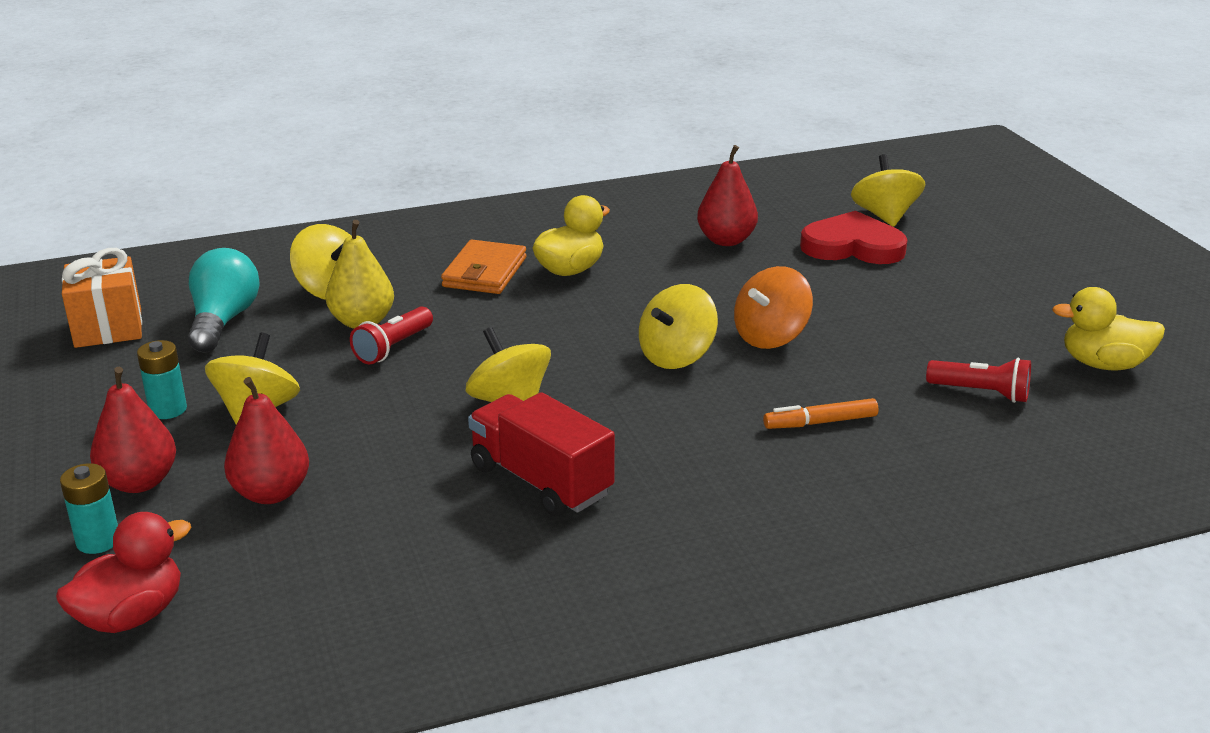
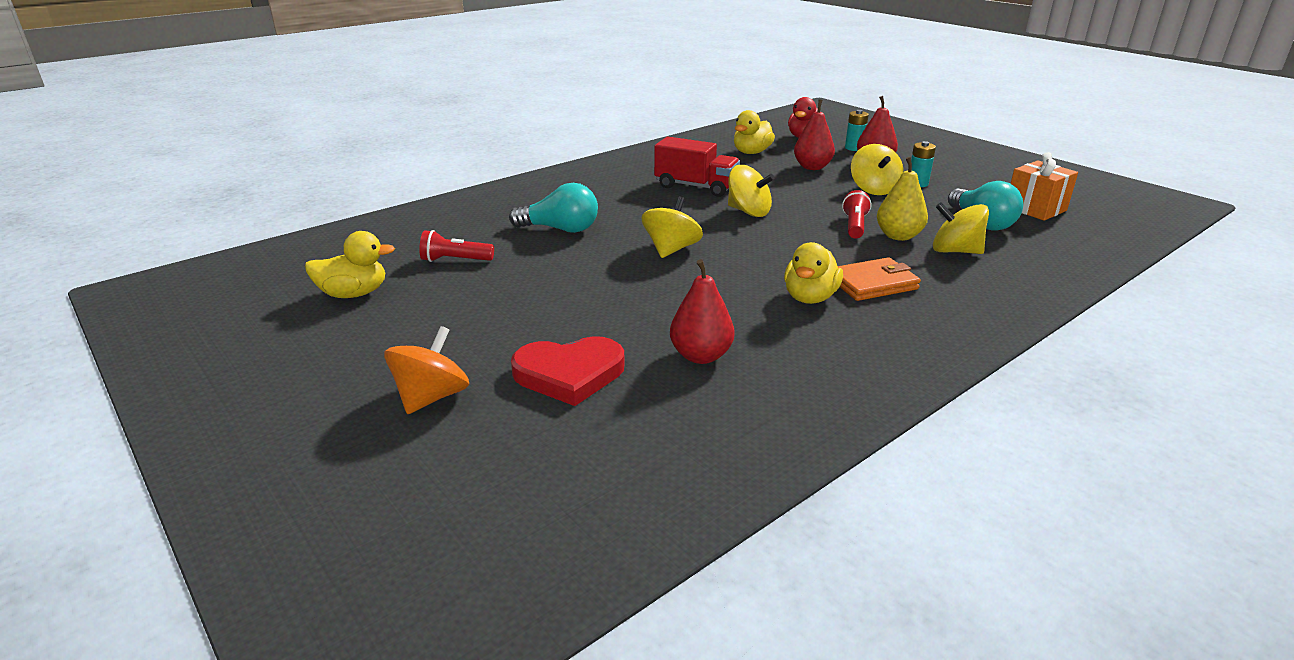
camera: 160 degrees right, 0 degrees up
orange wallet [441,240,526,294] -> orange wallet turned 75 degrees clockwise [838,257,921,301]
orange spinning top [734,266,813,349] -> orange spinning top moved to [384,326,469,414]
orange marker [763,398,878,429] -> turquoise light bulb [509,183,598,233]
yellow spinning top [851,154,925,227] -> none
none -> yellow duck [734,110,775,154]

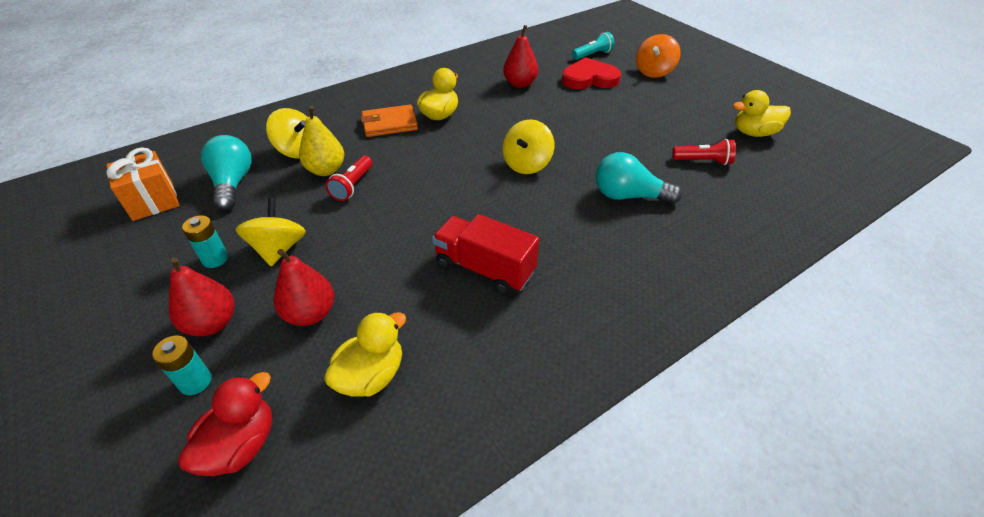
camera: 175 degrees left, 15 degrees up
yellow spinning top [728,165,774,217] -> none
none -> turquoise flashlight [572,32,615,60]

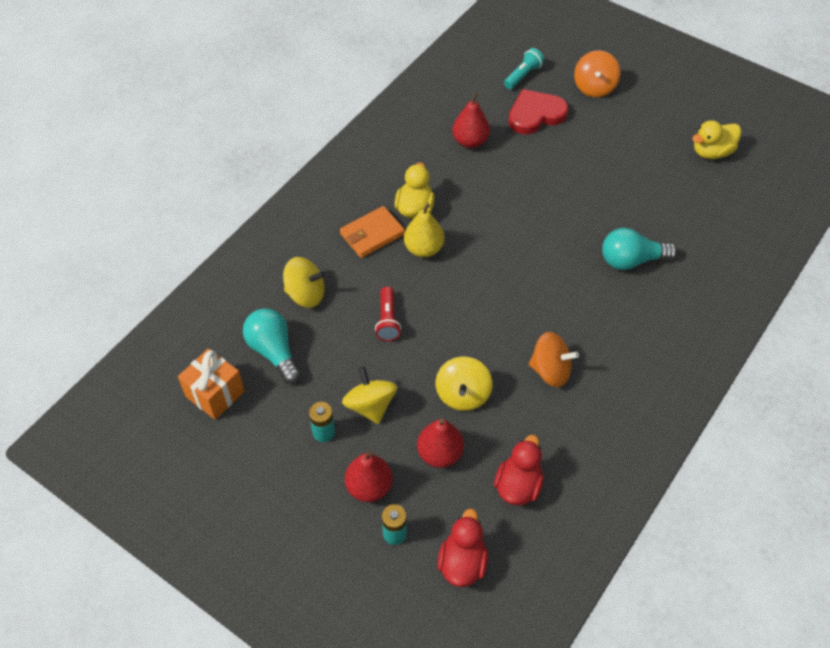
camera: 20 degrees left, 10 degrees up
yellow pear [299,106,344,176] -> yellow pear moved to [404,203,445,258]
yellow duck [324,312,406,397] -> red duck [494,435,544,506]
red truck [432,214,539,295] -> orange spinning top [529,332,579,387]
yellow spinning top [503,119,554,174] -> yellow spinning top moved to [436,357,493,411]
red flashlight [672,139,736,165] -> none

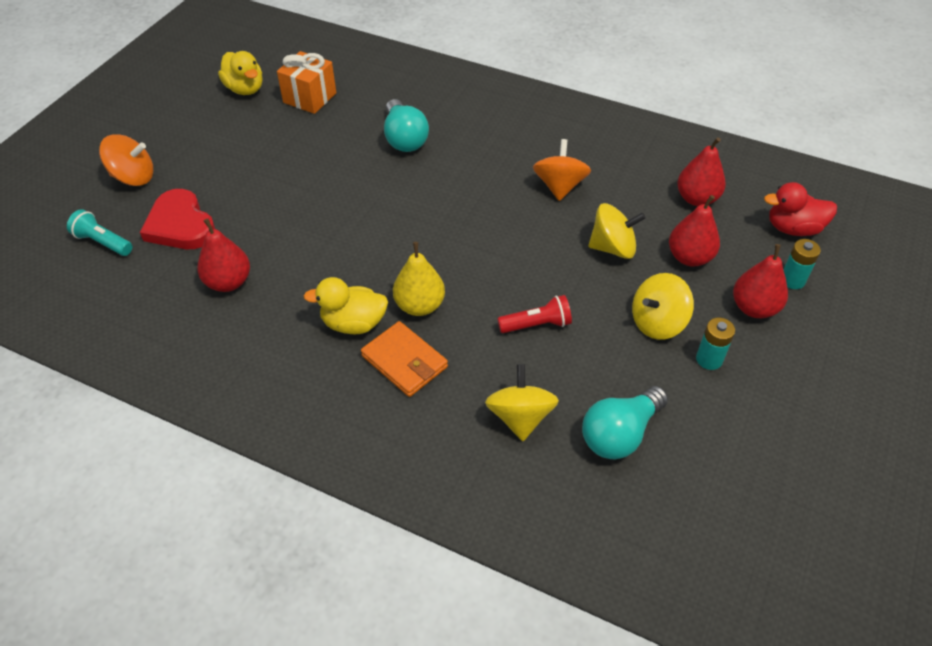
camera: 100 degrees left, 5 degrees down
orange gift [178,348,245,420] -> orange gift moved to [277,51,336,114]
red duck [494,435,544,506] -> red pear [677,137,726,206]

